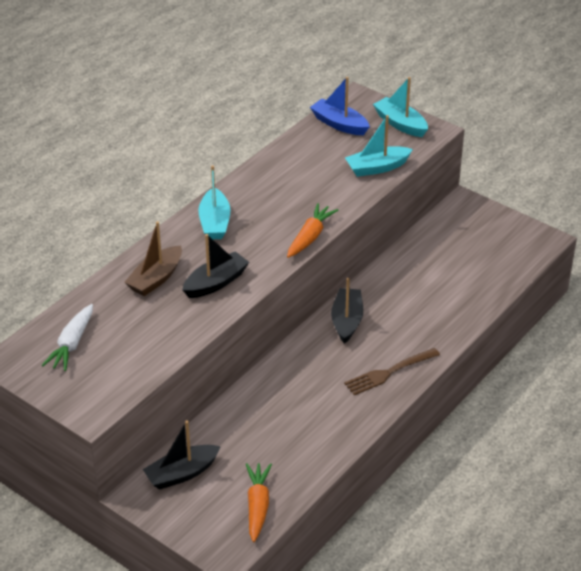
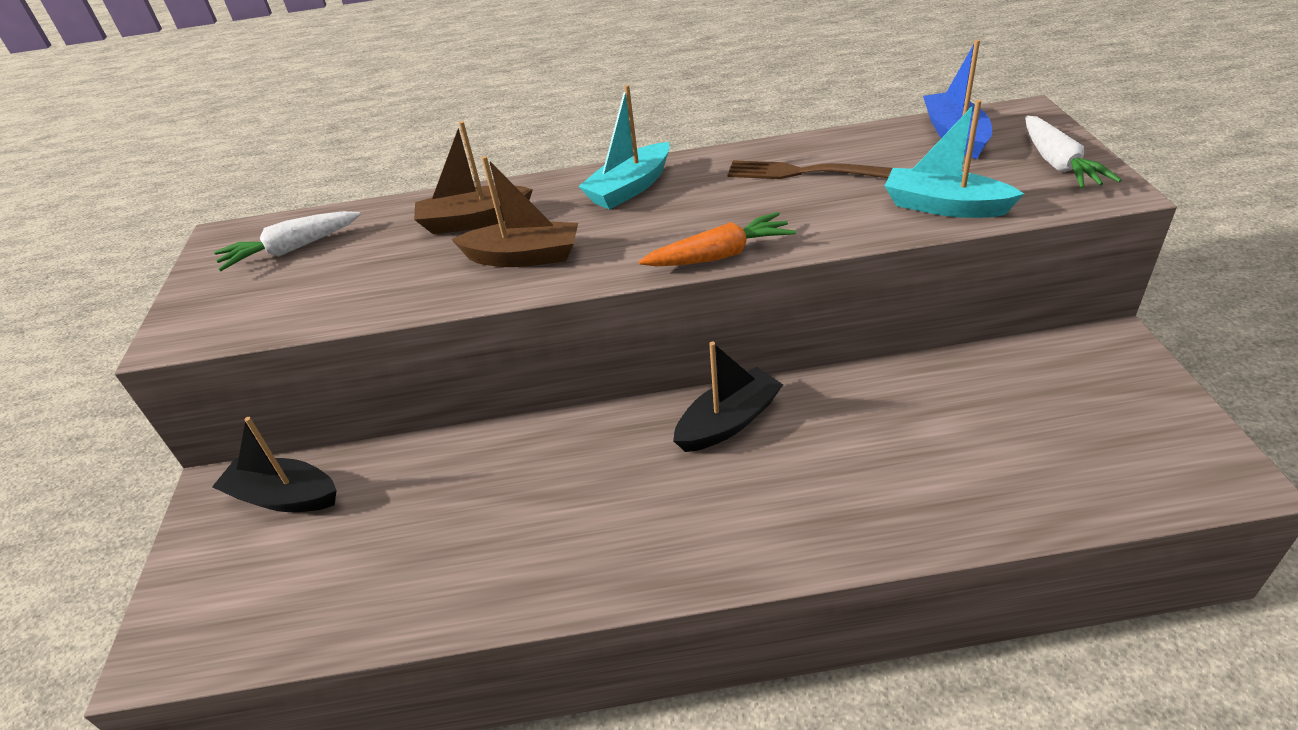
camera: 50 degrees right, 0 degrees up
black boat [182,234,249,298] -> brown boat [451,156,578,267]
orange carrot [246,463,272,542] -> none
brown fork [344,348,440,395] -> brown fork moved to [727,160,893,179]
turquoise boat [373,77,428,137] -> white carrot [1025,116,1122,189]

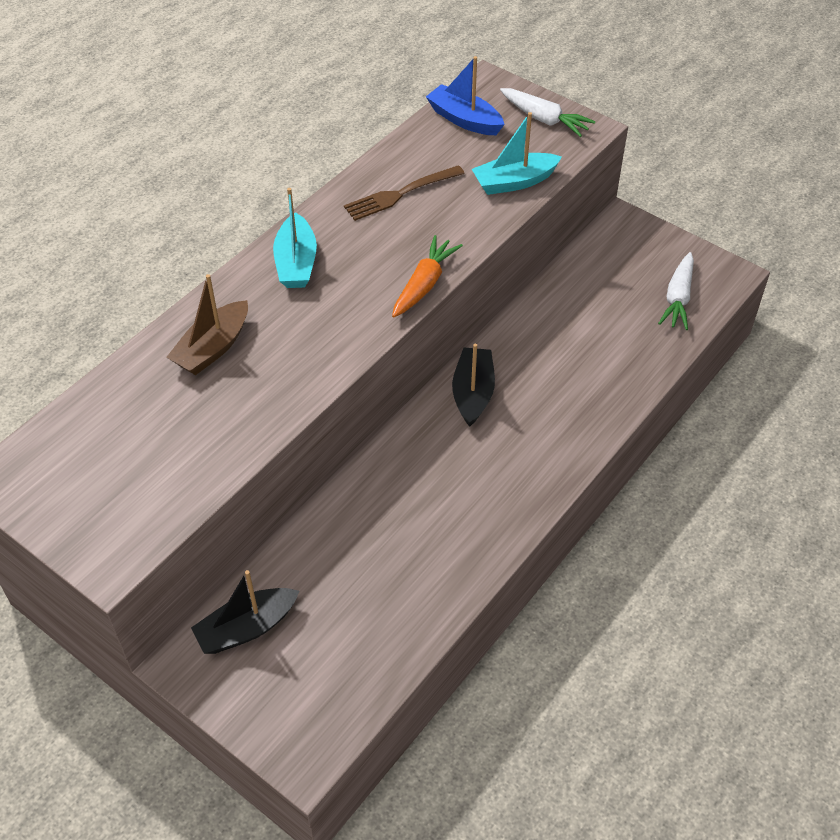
camera: 50 degrees left, 10 degrees up
white carrot [214,211,361,271] -> white carrot moved to [658,252,694,330]
brown boat [451,156,578,267] -> none

